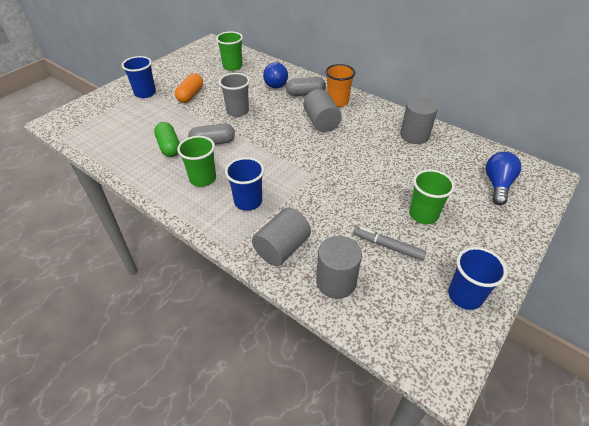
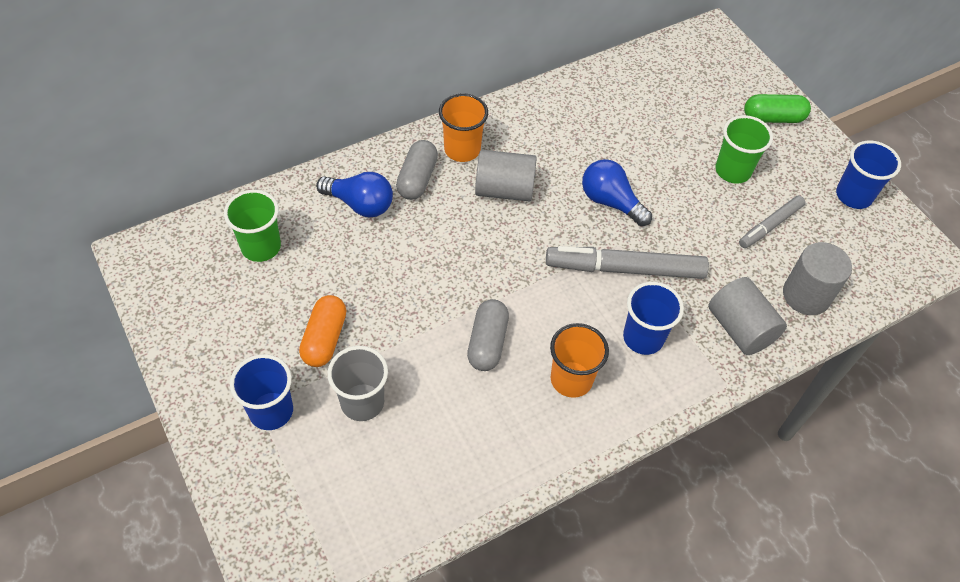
camera: 70 degrees left, 10 degrees up
green capsule [154,122,180,157] -> green capsule moved to [744,94,811,123]
orange capsule [175,74,203,103] -> orange capsule turned 60 degrees clockwise [299,295,347,367]
green cup [177,136,216,187] -> orange cup [550,323,609,398]
grey cup [219,73,250,117] -> grey cup moved to [327,346,388,421]
grey cylinder [400,97,438,144] -> none
blue light bulb [486,152,521,205] -> blue light bulb moved to [582,159,652,226]
none -> grey marker [546,246,709,279]

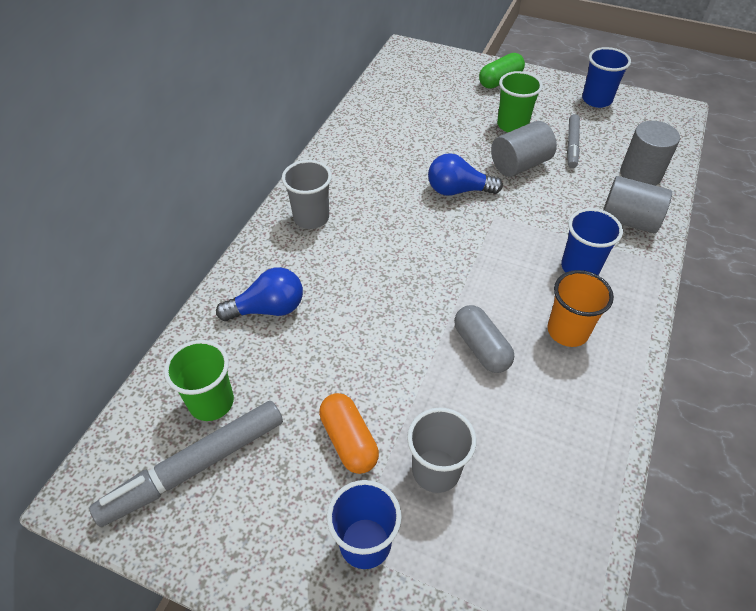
camera: 35 degrees left, 5 degrees down
grey capsule [396,140,438,200] -> none
orange cup [439,93,488,162] -> grey cup [282,160,332,229]
grey cylinder [475,150,537,202] -> grey cylinder moved to [491,121,557,177]
grey marker [546,246,709,279] -> grey marker moved to [89,401,283,527]

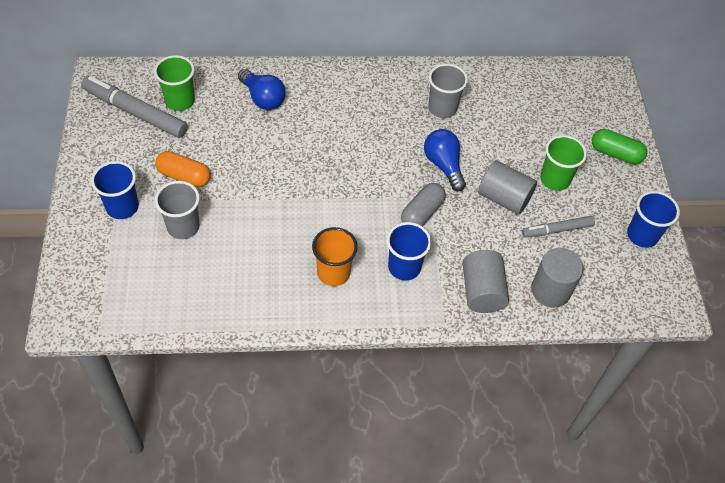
camera: 60 degrees right, 5 degrees up
grey cup [282,160,332,229] -> grey cup moved to [428,64,468,118]
orange capsule [319,393,379,474] -> orange capsule turned 75 degrees clockwise [155,151,211,187]
grey capsule [454,305,514,373] -> grey capsule moved to [401,183,446,226]

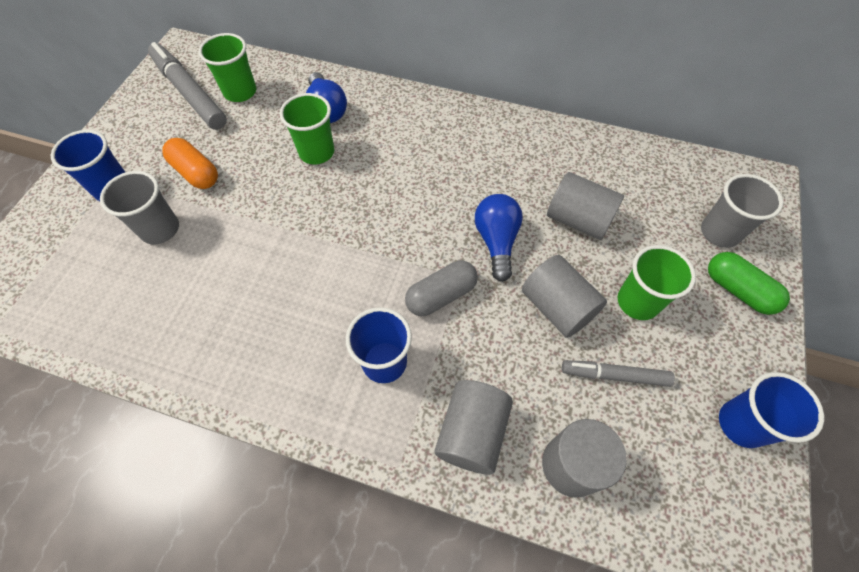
camera: 25 degrees right, 5 degrees up
orange cup [312,227,358,286] -> none
grey cup [428,64,468,118] -> grey cup moved to [701,174,783,248]
none -> green cup [280,93,334,164]
none -> grey cylinder [547,172,624,240]

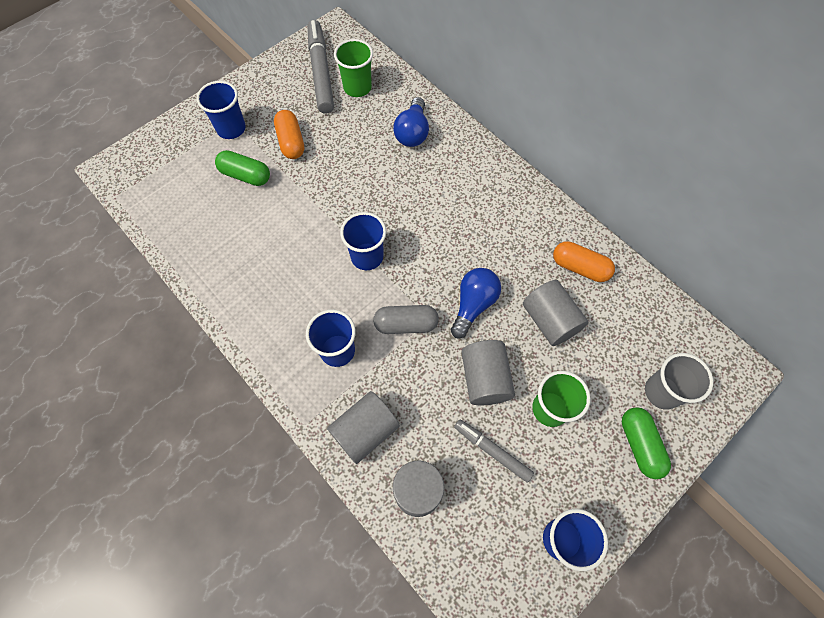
camera: 30 degrees right, 5 degrees up
grey cup [100,171,179,244] -> green capsule [215,150,270,186]
green cup [280,93,334,164] -> none
none -> blue cup [340,212,386,270]
none -> orange capsule [553,241,615,282]

